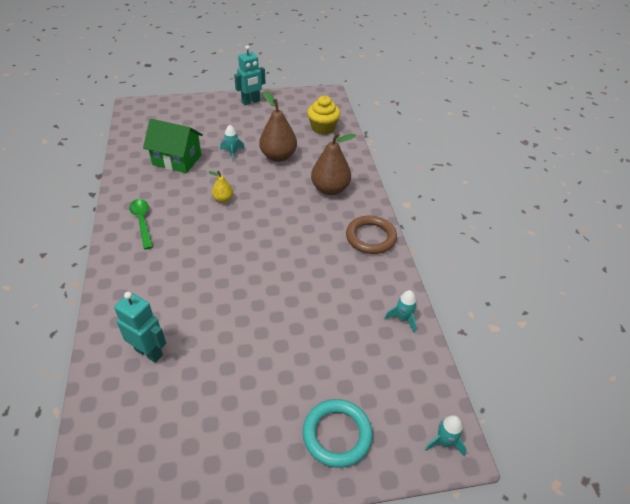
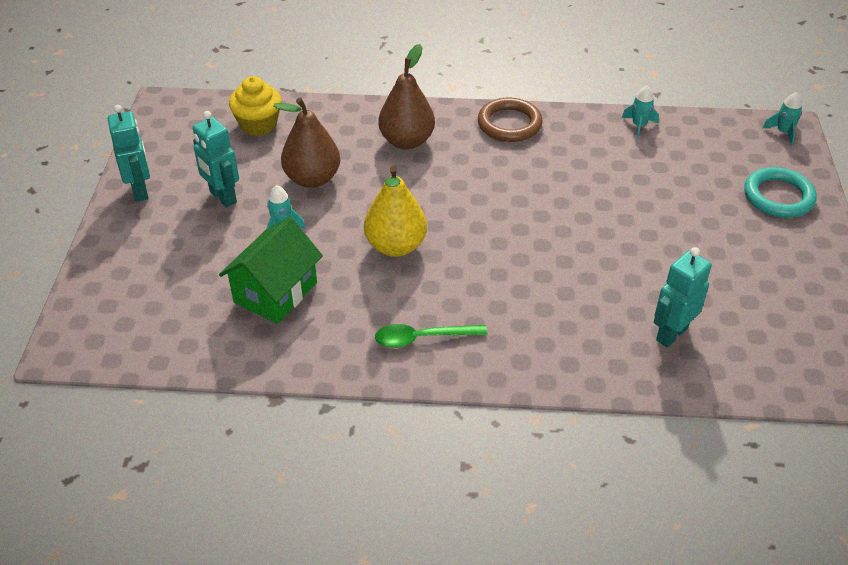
camera: 75 degrees left, 0 degrees up
yellow pear [209,171,233,203] -> yellow pear [364,166,427,257], size x1.94
none -> turquoise robot [192,111,239,208]

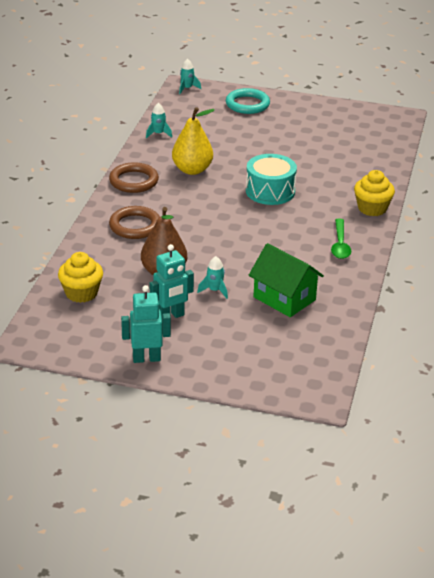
camera: 80 degrees left, 10 degrees down
yellow pear [364,166,427,257] -> yellow pear moved to [172,107,215,175]
brown pear [378,44,435,149] -> brown ring [109,206,160,239]
turquoise robot [654,247,712,347] -> none
none -> turquoise drum [246,154,297,205]
none -> yellow cupcake [354,170,395,216]

